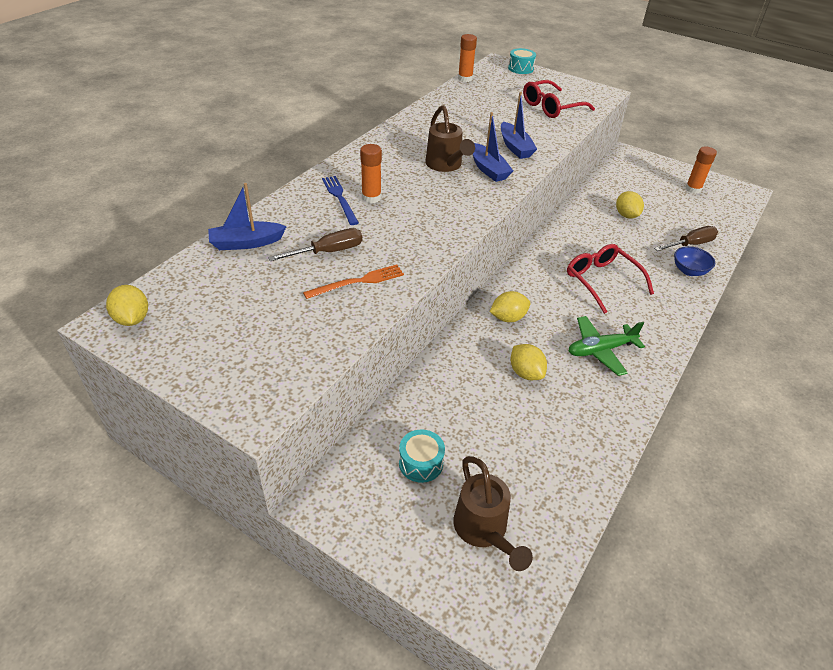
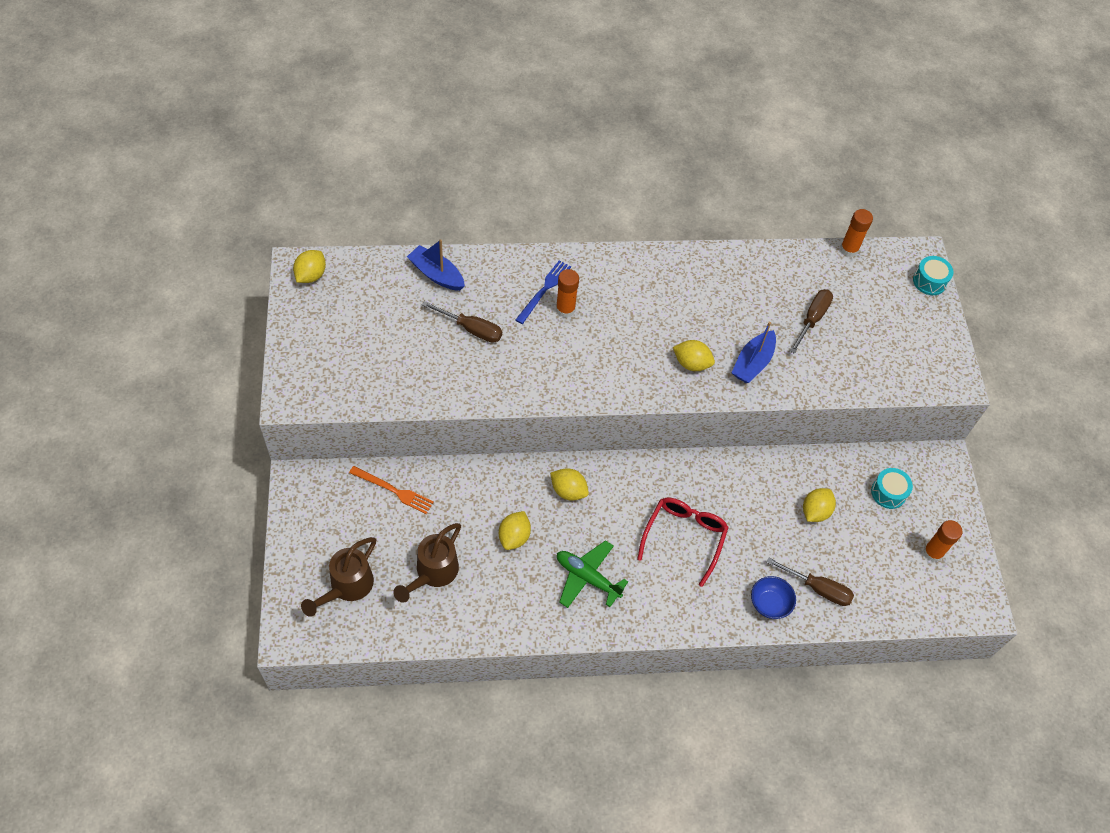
camera: 50 degrees right, 15 degrees up
orange fork [303,264,404,299] -> orange fork moved to [349,466,434,514]
turquoise drum [399,429,445,483] -> turquoise drum moved to [871,468,913,509]
brown watering can [425,105,475,172] -> brown watering can moved to [393,523,461,603]
blue boat [473,112,513,182] -> yellow lemon [673,340,715,371]
red glasses [523,80,595,118] -> none
none -> brown screwdriver [790,289,833,354]

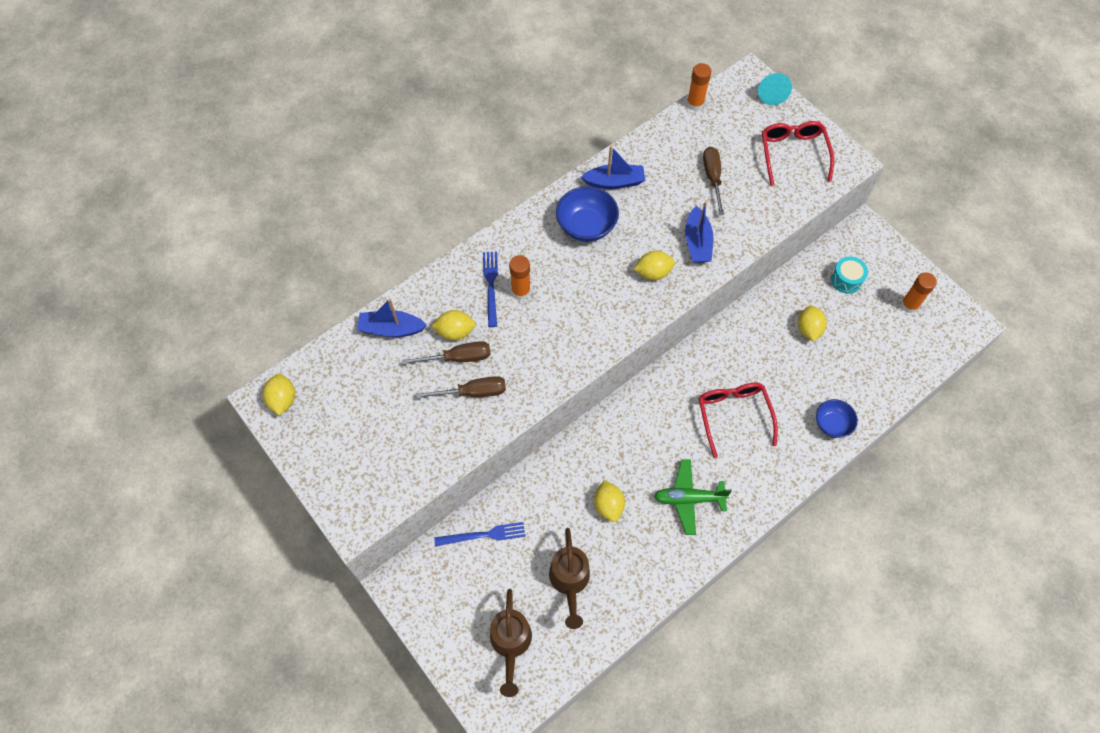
camera: 30 degrees left, 5 degrees up
orange fork [349,466,434,514] -> blue fork [434,522,525,546]
yellow lemon [550,468,589,501] -> yellow lemon moved to [432,310,475,340]
brown screwdriver [767,557,854,606] -> brown screwdriver moved to [416,376,506,398]
turquoise drum [913,256,953,295] -> turquoise cone [758,73,792,105]
none -> blue bowl [556,186,619,242]
none -> blue boat [581,146,645,189]
none -> red glasses [762,121,834,186]

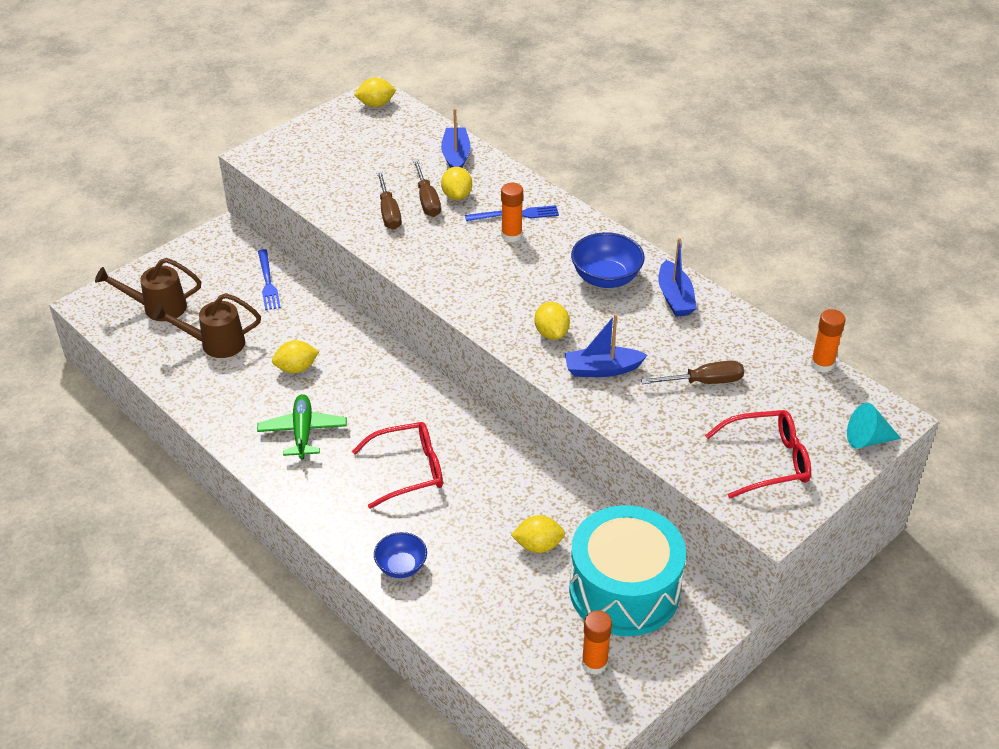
camera: 85 degrees right, 20 degrees down
turquoise drum [831,257,868,294] -> turquoise drum [569,505,686,636], size x2.47

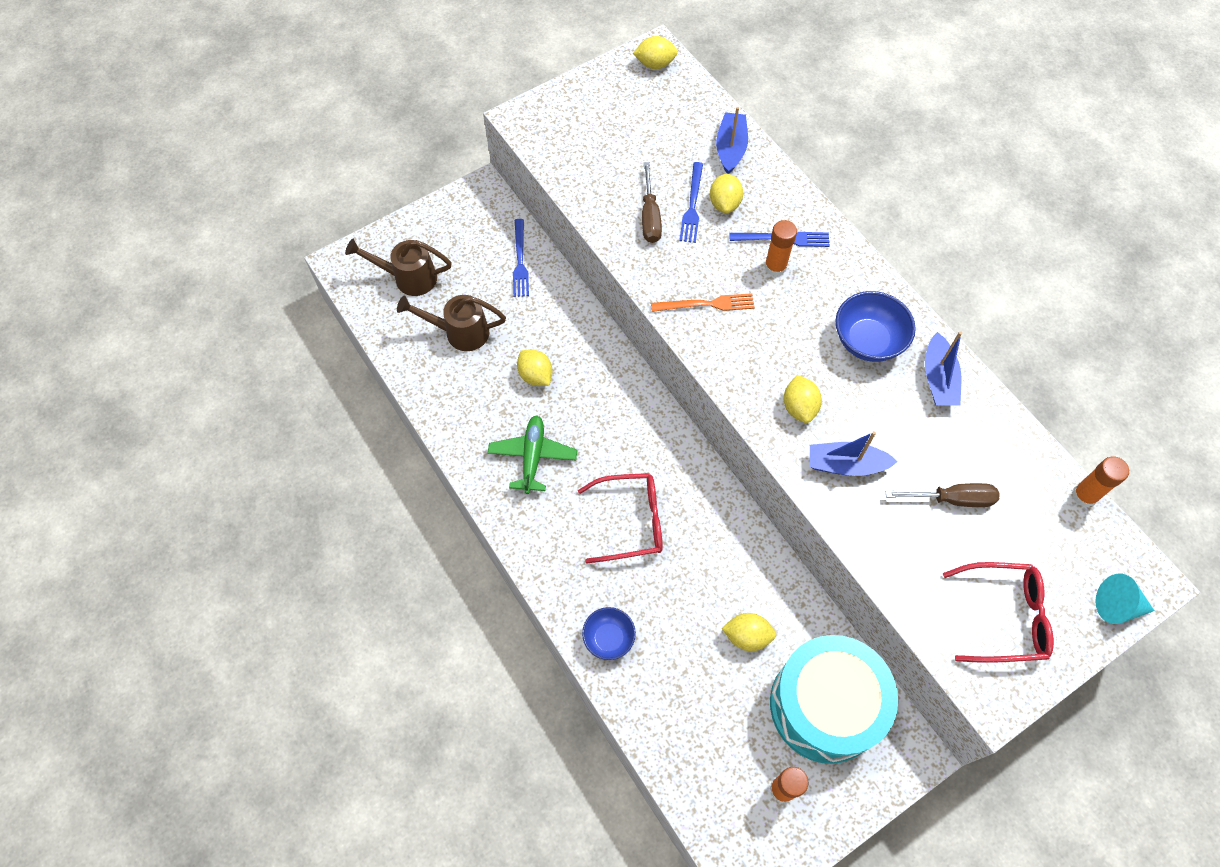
camera: 10 degrees right, 20 degrees up
yellow lemon [272,340,319,373] -> yellow lemon turned 60 degrees clockwise [517,349,553,386]
brown screwdriver [413,159,441,217] -> blue fork [679,162,703,243]
none -> orange fork [651,293,755,312]

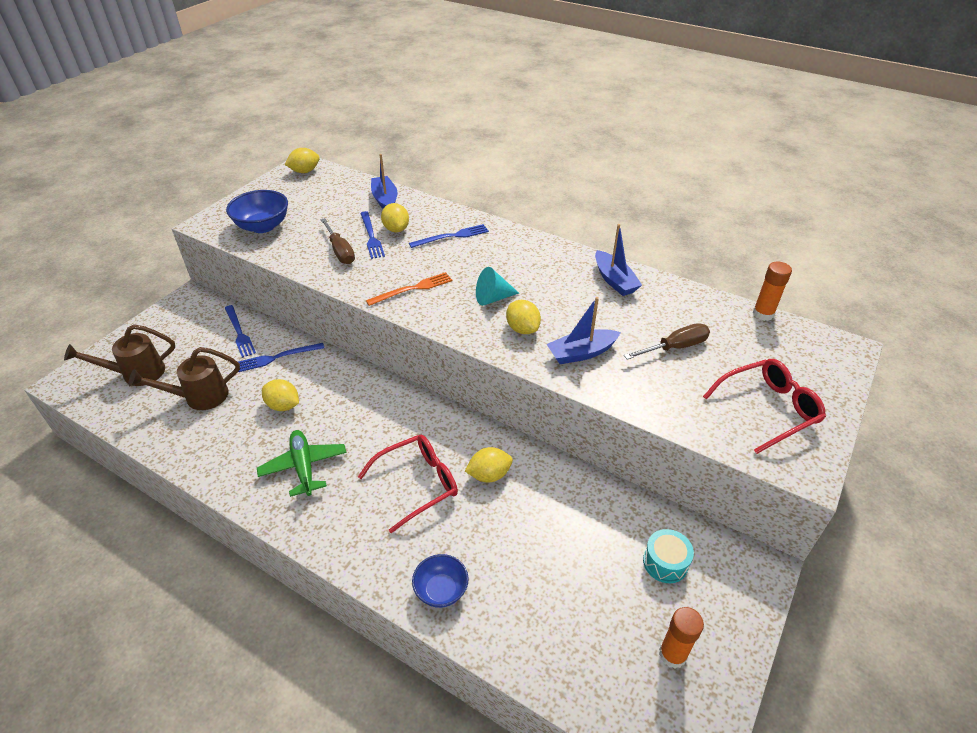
camera: 25 degrees left, 20 degrees down
yellow lemon [721,613,776,651] -> yellow lemon moved to [465,447,513,482]
orange glue stick [764,220,797,277] -> none
turquoise drum [770,635,898,764] -> turquoise drum [643,529,694,583], size x0.40
blue bowl [836,291,916,362] -> blue bowl moved to [226,190,288,233]
turquoise cone [1095,574,1155,624] -> turquoise cone moved to [476,267,519,306]
none -> blue fork [238,343,324,372]

